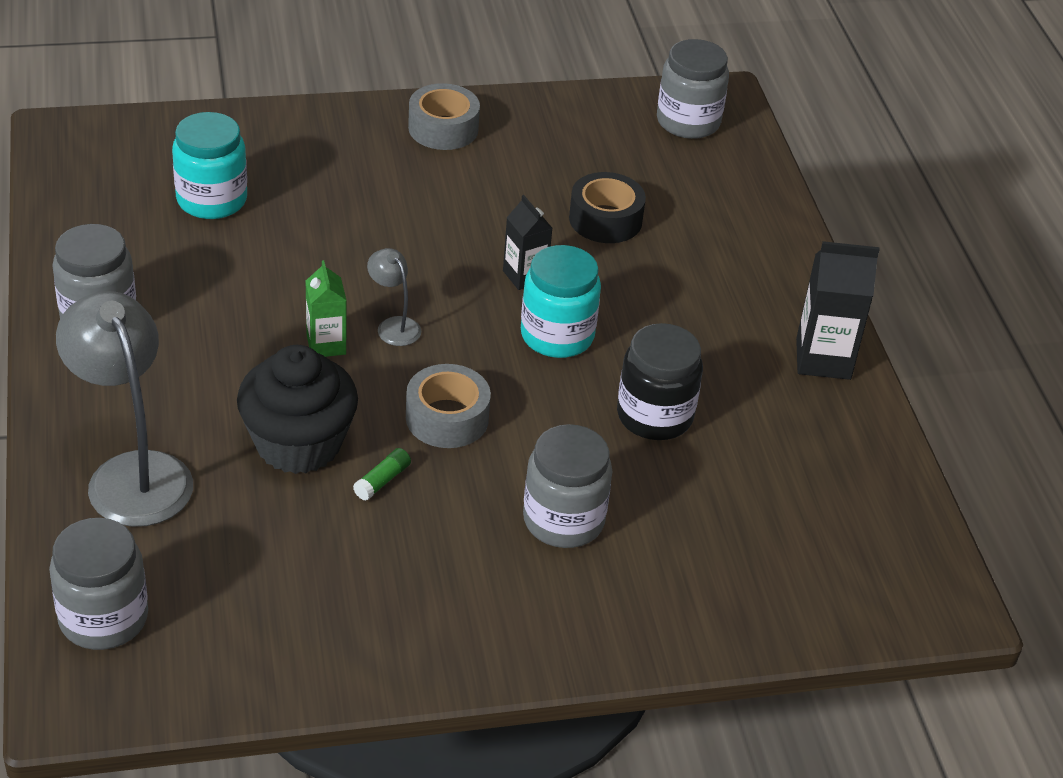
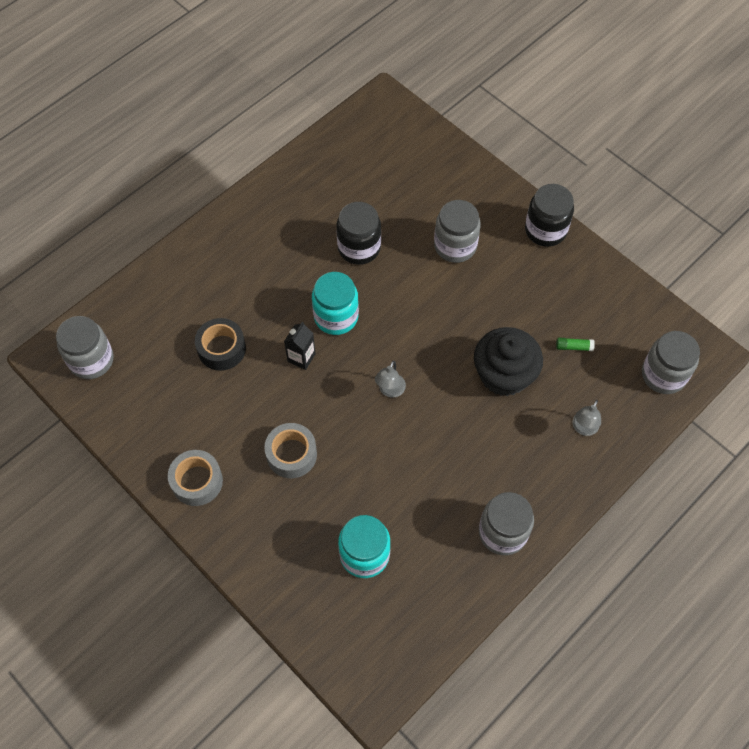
camera: 120 degrees left, 20 degrees up
grey lamp [56,291,193,527] -> grey lamp [573,400,601,436], size x0.47
green carton [306,260,347,357] -> none
green glue stick [353,448,411,501] -> green glue stick moved to [556,338,595,351]
grey tape [406,364,491,448] -> grey tape moved to [264,423,317,478]
black carton [796,241,880,380] -> none
none -> black jar [525,184,574,247]

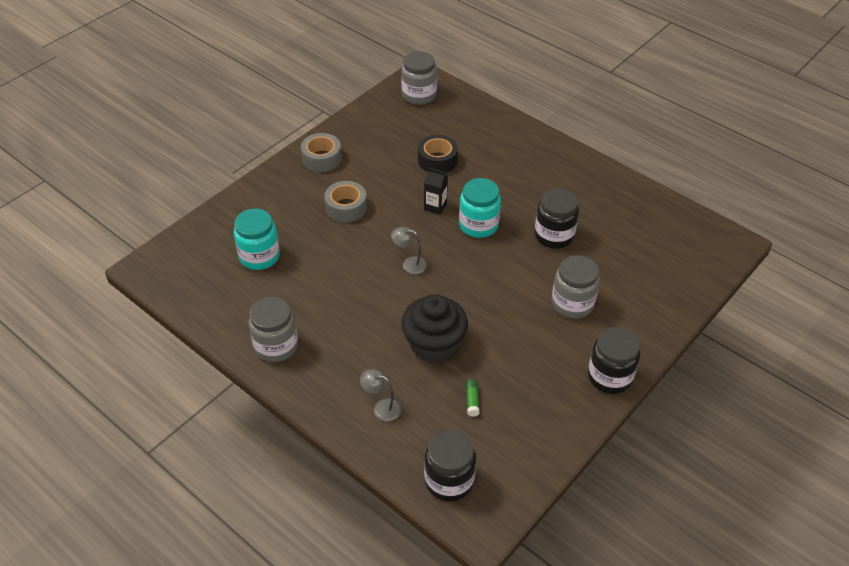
camera: 85 degrees right, 15 degrees down
grey jar [642,331,700,394] -> black jar [424,430,476,502]

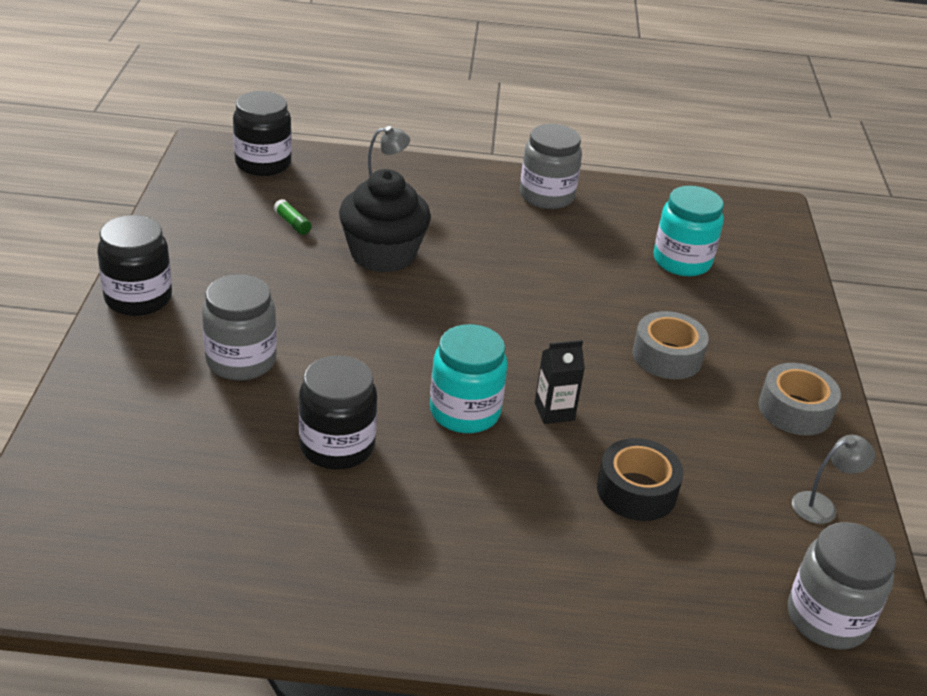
camera: 140 degrees right, 10 degrees down
grey lamp [391,227,427,274] -> grey lamp moved to [792,435,875,524]

